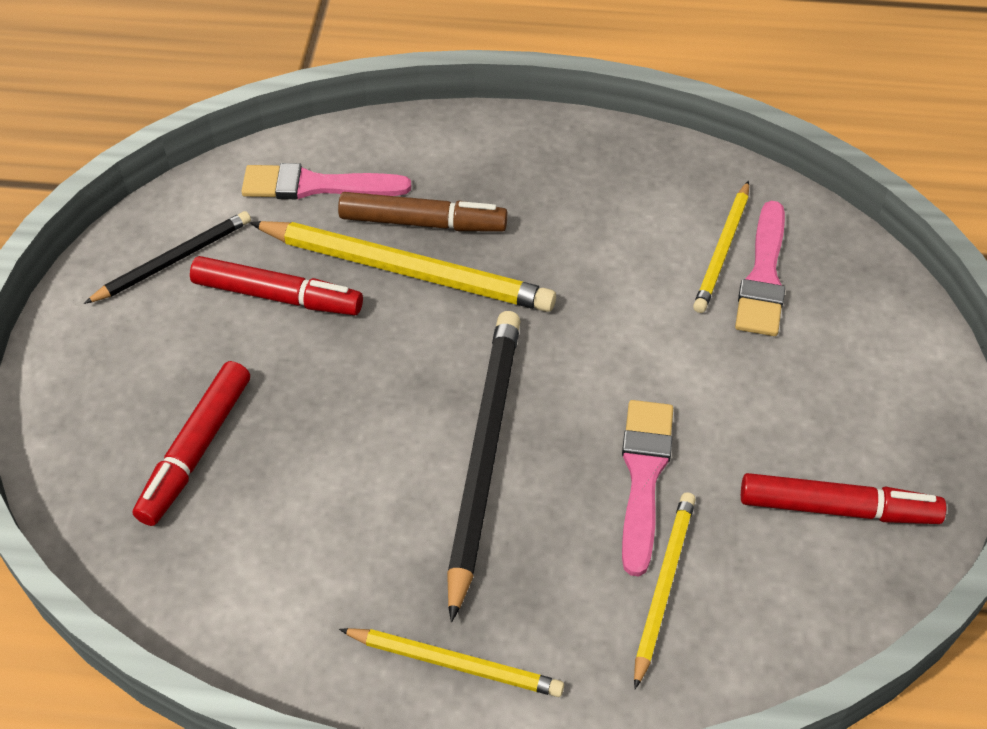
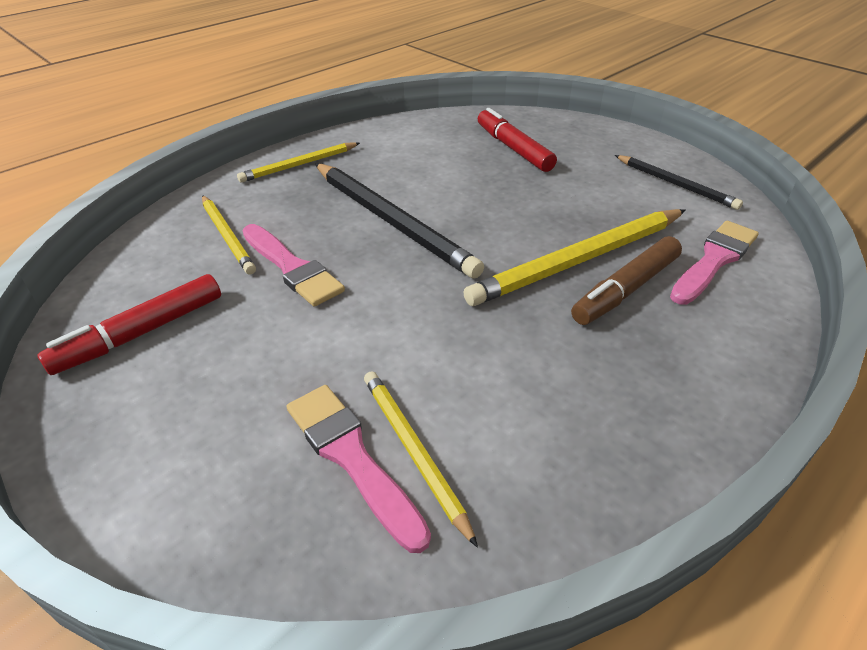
camera: 130 degrees right, 10 degrees down
black pencil [84,211,251,304] -> black pencil turned 45 degrees counterclockwise [615,155,743,210]
red marker [190,256,363,315] -> none

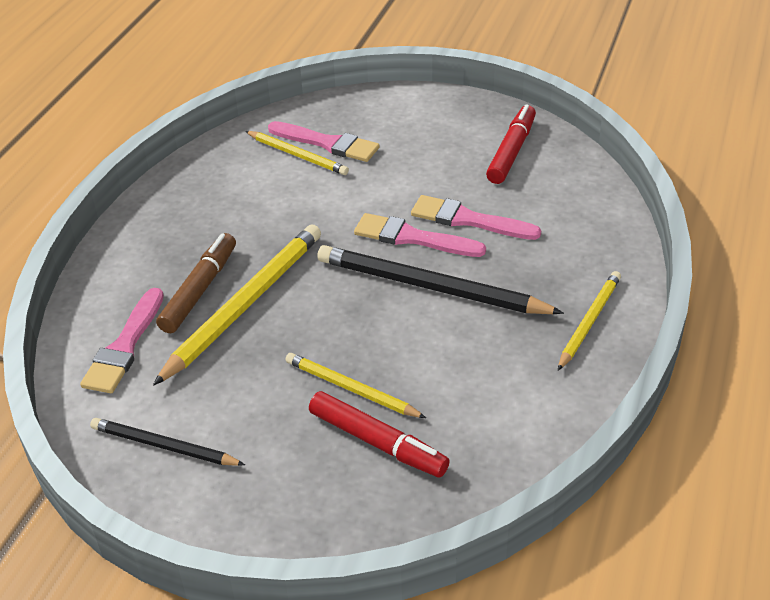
camera: 155 degrees right, 0 degrees up
yellow pencil [202,195,256,275] -> yellow pencil moved to [285,353,426,418]
none -> pink brush [354,213,486,257]

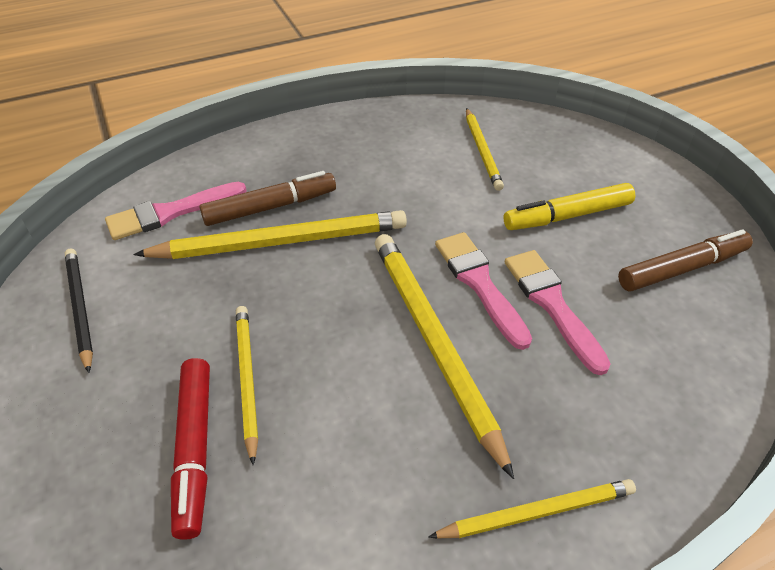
camera: 45 degrees right, 5 degrees up
pink brush [268,121,379,162] -> none
black pencil [317,245,564,314] -> yellow pencil [375,234,514,479]
red marker [486,104,536,184] -> brown marker [618,229,753,292]
none -> yellow marker [503,183,635,230]

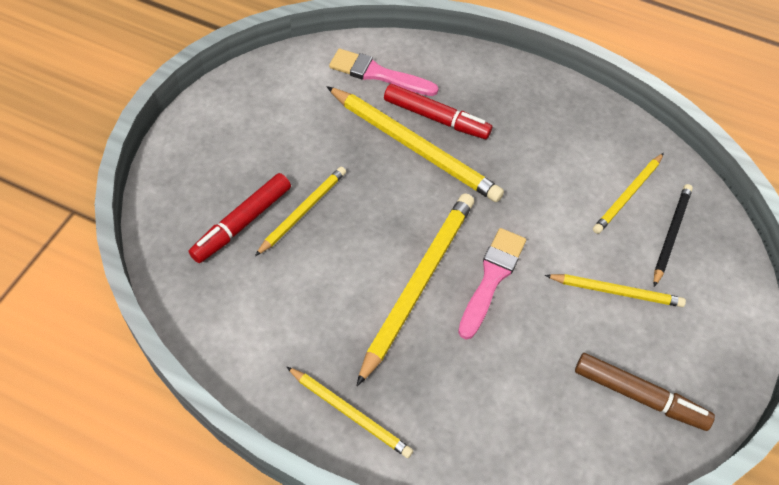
camera: 45 degrees right, 10 degrees up
black pencil [65,248,93,373] -> black pencil moved to [653,184,693,287]
brown marker [199,171,336,226] -> red marker [384,84,492,139]
yellow marker [503,183,635,230] -> yellow pencil [545,274,686,307]
pink brush [505,250,610,375] -> none

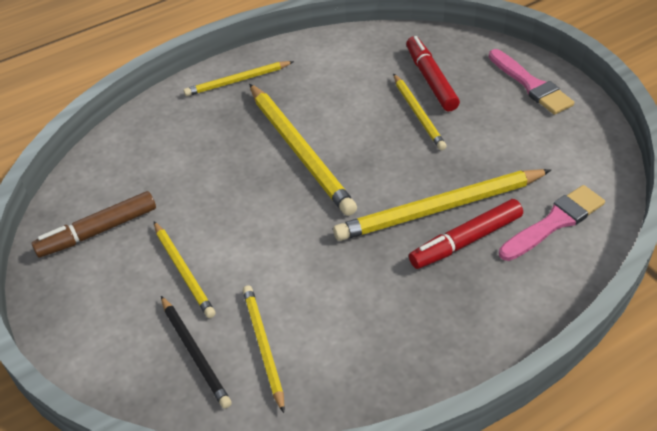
camera: 130 degrees right, 10 degrees down
pink brush [458,228,526,339] -> pink brush moved to [489,49,574,115]
yellow pencil [545,274,686,307] -> yellow pencil turned 75 degrees counterclockwise [154,222,215,318]

